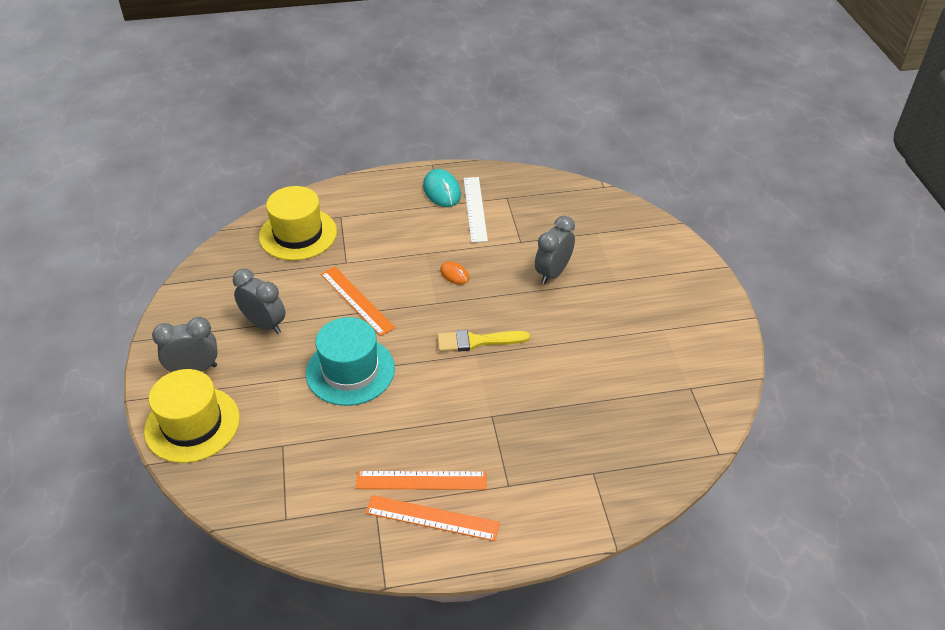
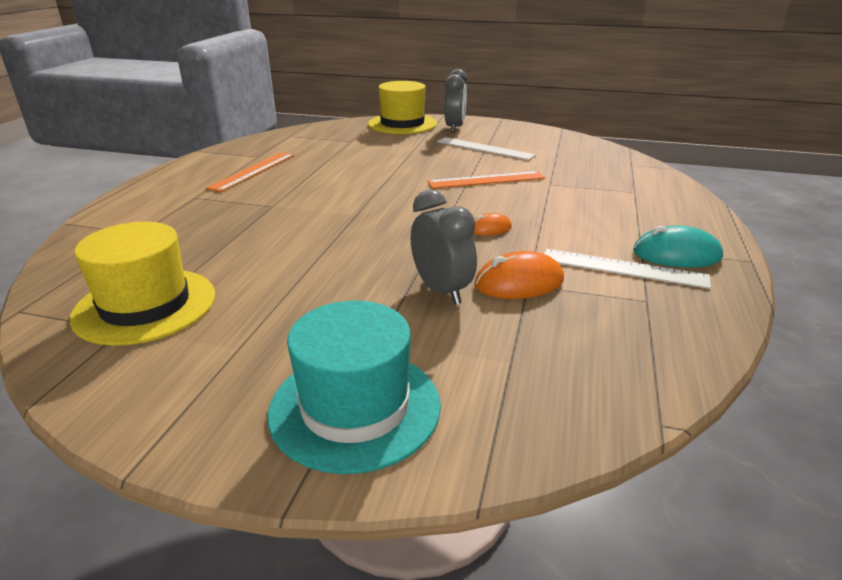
camera: 115 degrees right, 15 degrees down
grey clock [233,269,285,334] -> white ruler [437,137,536,160]
yellow hat [259,186,337,261] -> yellow hat moved to [70,222,215,346]
turquoise hat [306,317,395,406] -> turquoise hat moved to [267,300,441,474]
orange ruler [365,495,500,541] -> none
yellow brush [437,330,530,352] -> none
none -> orange mouse [474,251,564,299]

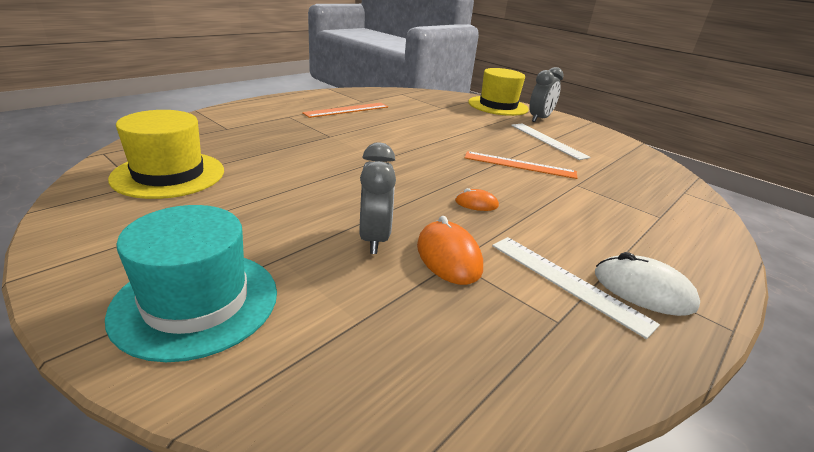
camera: 25 degrees right, 0 degrees up
orange mouse [474,251,564,299] -> orange mouse turned 60 degrees clockwise [417,216,483,285]
turquoise mouse [633,226,723,267] -> white mouse [595,252,700,316]

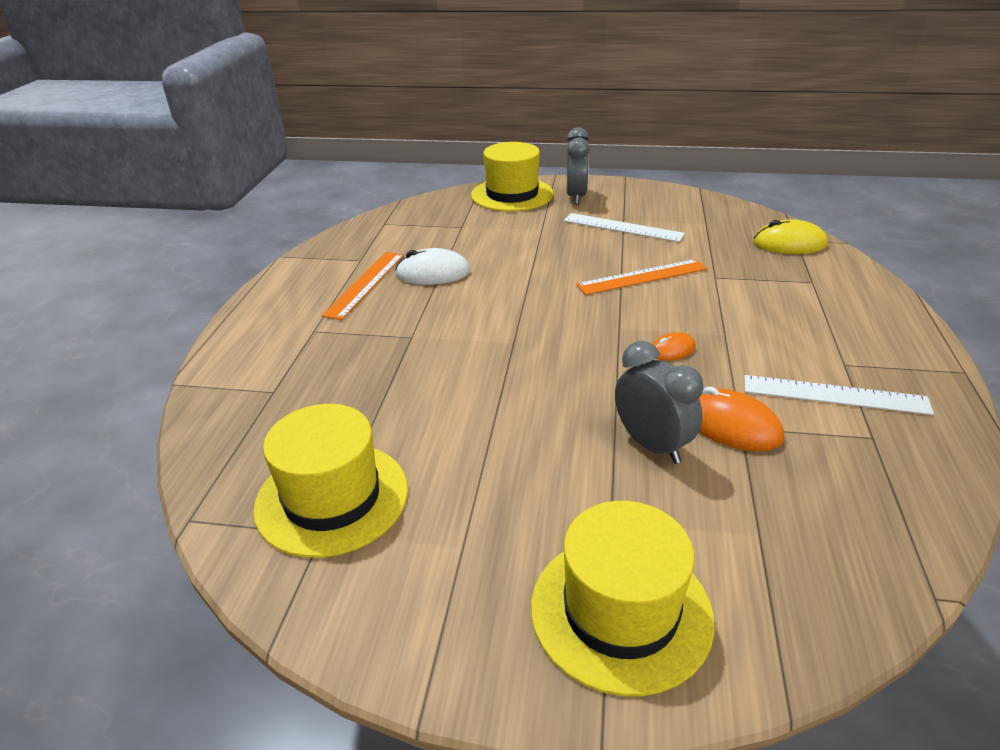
camera: 30 degrees left, 5 degrees up
turquoise hat [105,205,277,362] -> yellow hat [531,501,715,696]
white mouse [595,252,700,316] -> white mouse moved to [395,248,470,285]
none -> yellow mouse [753,219,828,254]

